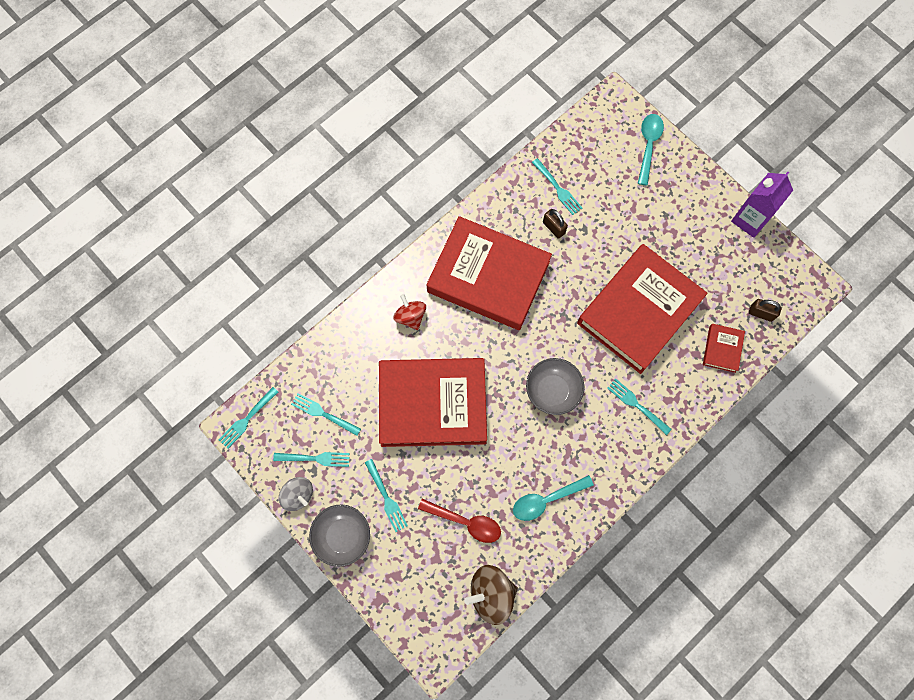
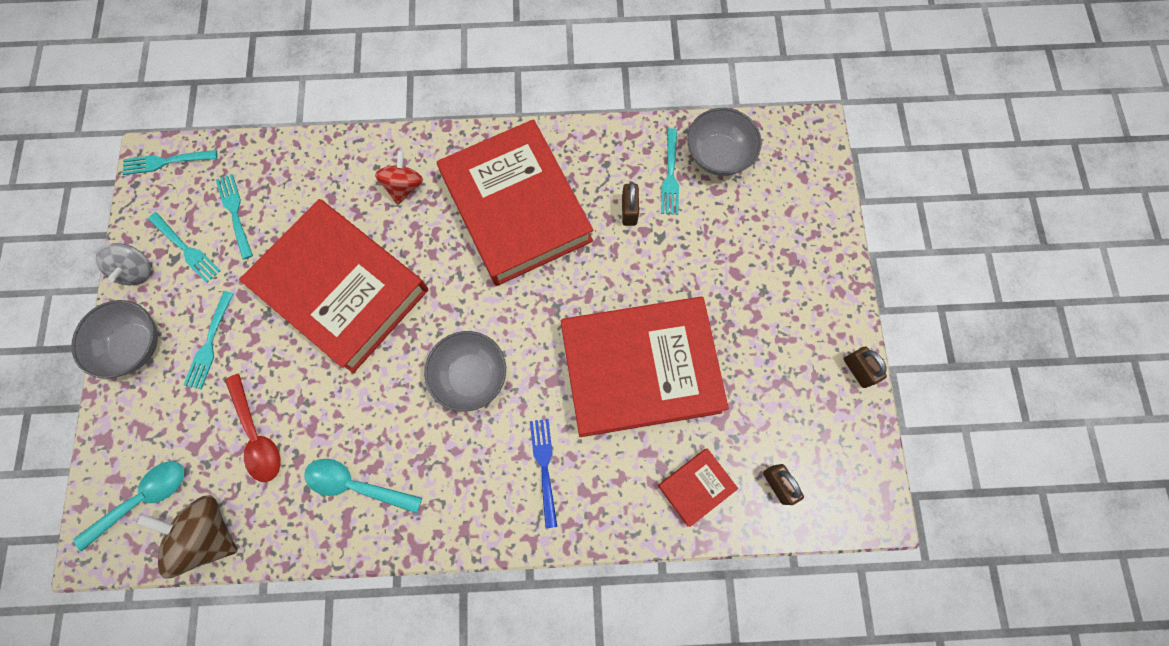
camera: 40 degrees right, 0 degrees up
turquoise fork [607,379,672,435] -> blue fork [530,419,557,528]
turquoise spoon [638,114,664,186] -> turquoise spoon moved to [74,461,184,551]
purple carton [731,172,793,238] -> brown padlock [844,347,887,388]
none -> grey bowl [687,108,762,176]

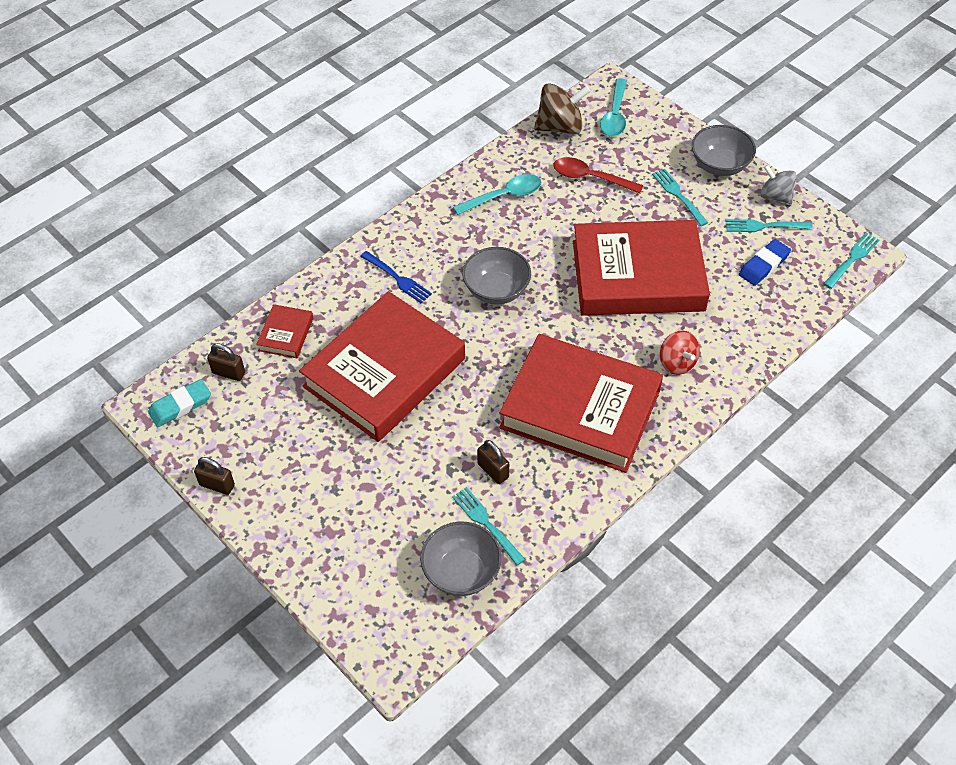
camera: 140 degrees right, 20 degrees down
turquoise fork [216,174,253,259] -> blue eraser [739,239,791,286]
none -> turquoise eraser [148,379,211,427]

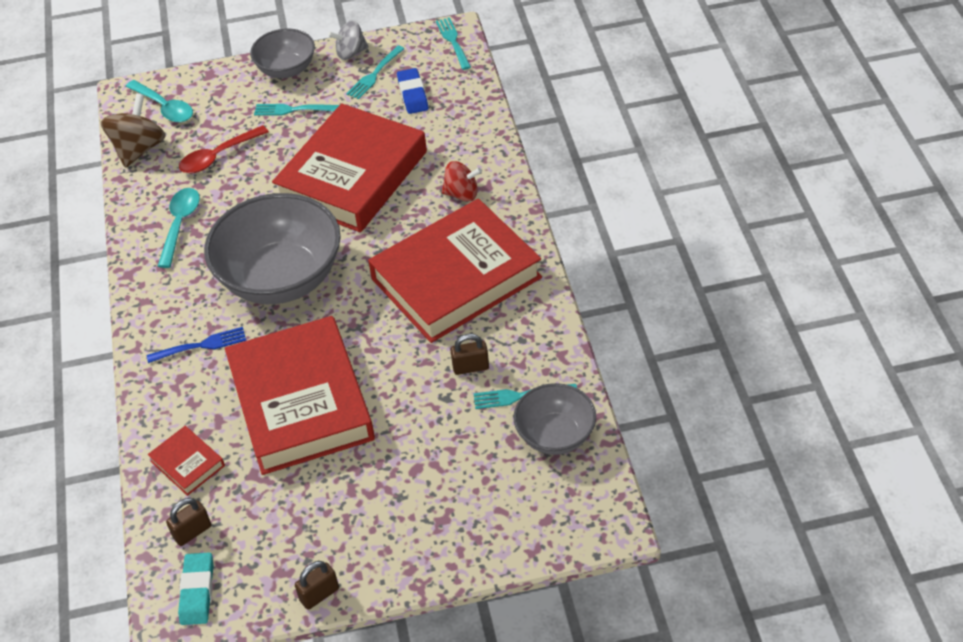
camera: 55 degrees left, 5 degrees down
grey bowl [462,247,531,305] -> grey bowl [204,193,341,304], size x1.82

